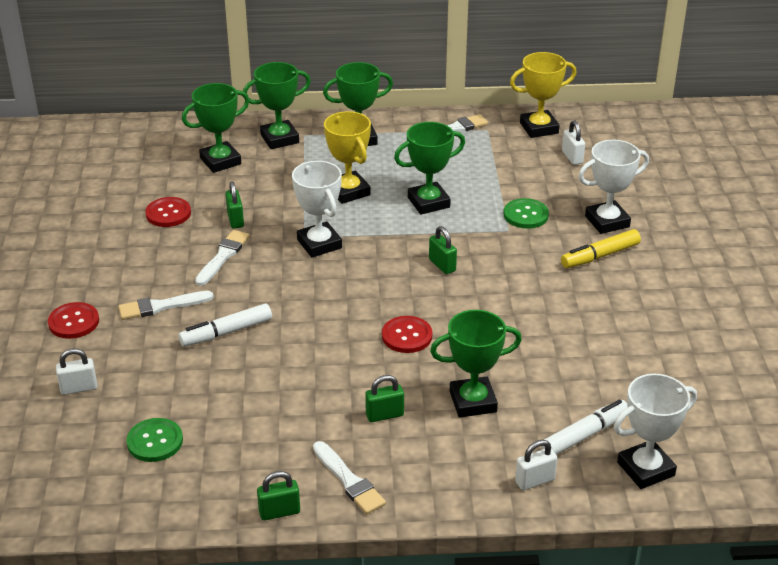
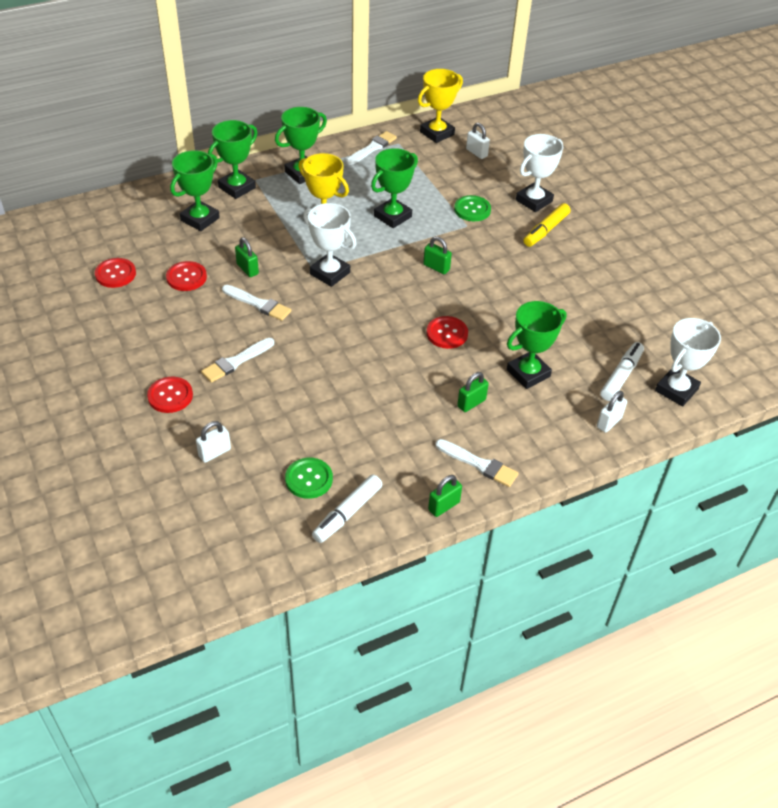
camera: 25 degrees left, 10 degrees up
white marker [179,304,272,347] -> white marker moved to [312,474,383,543]
white brush [195,230,250,286] -> white brush turned 120 degrees clockwise [222,285,291,321]
none -> red button [95,258,136,288]

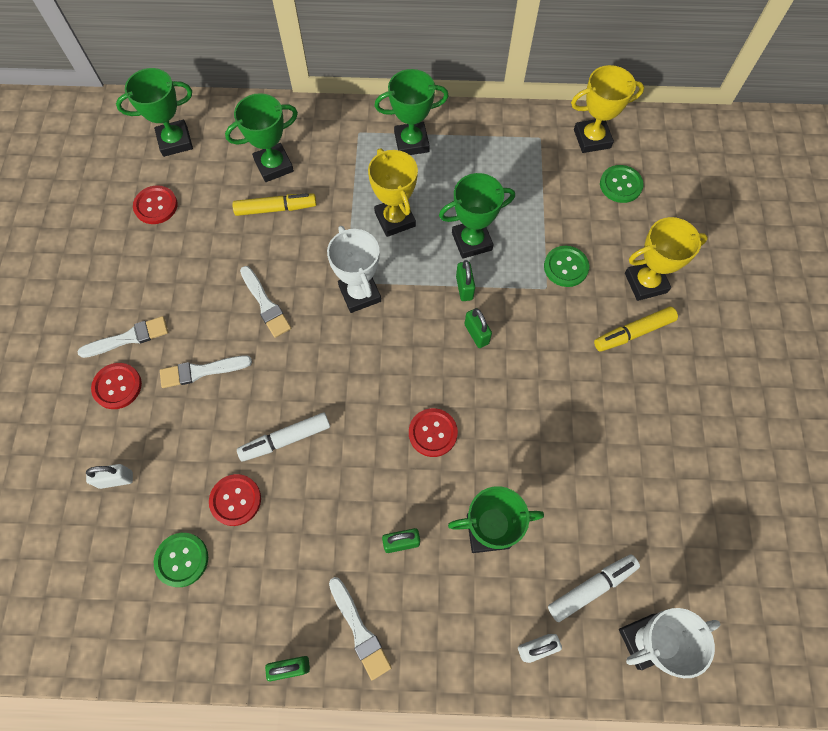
camera: 30 degrees right, 20 degrees up
red button [166,261,207,291] -> red button moved to [209,474,261,526]
green trophy [208,120,257,199] -> green trophy moved to [116,68,193,157]
green padlock [235,237,259,277] -> green padlock moved to [456,260,475,301]
white marker [312,474,383,543] -> white marker moved to [237,412,330,461]
white brush [346,131,397,165] -> white brush moved to [77,316,168,358]
white padlock [466,123,490,159] -> green button [600,165,644,203]
white trophy [516,134,563,212] -> yellow trophy [625,217,708,301]
none -> yellow marker [232,193,316,216]

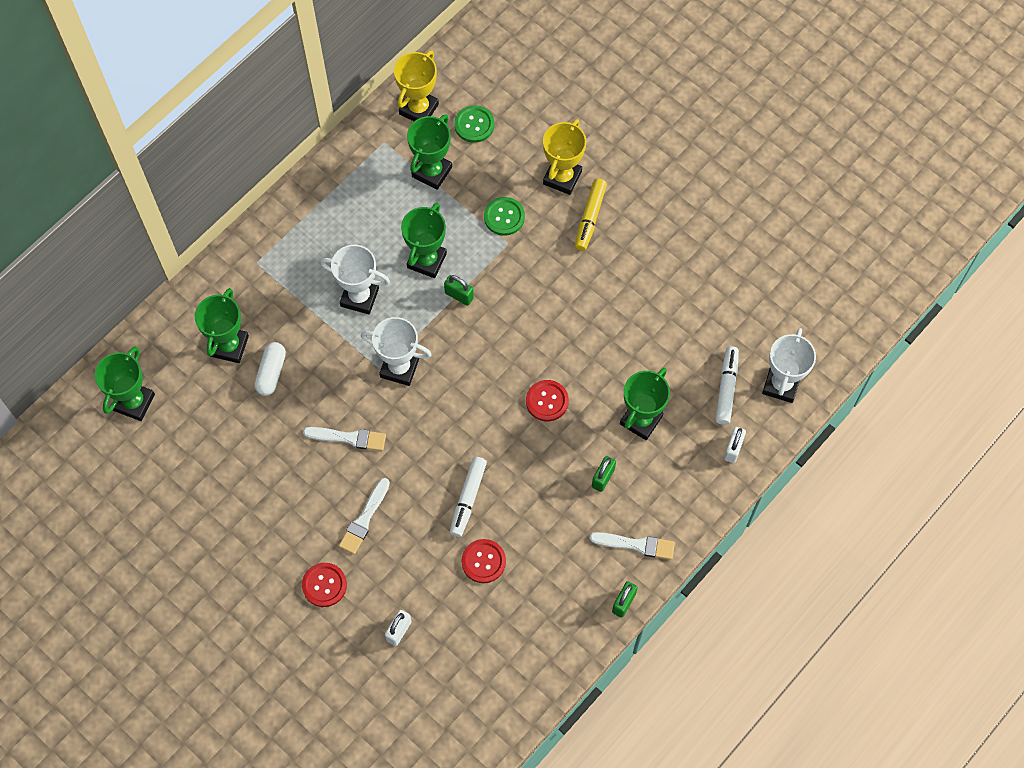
camera: 50 degrees left, 0 degrees up
white brush [77,316,168,358] -> none
red button [133,185,178,224] -> none
green button [154,533,208,587] -> none
yellow marker [232,193,316,216] -> white capsule [254,342,286,396]
yellow trophy [368,148,418,237] -> white trophy [320,245,390,314]
green trophy [374,69,448,155] -> green trophy moved to [407,114,452,190]
green padlock [465,308,492,348] -> none

